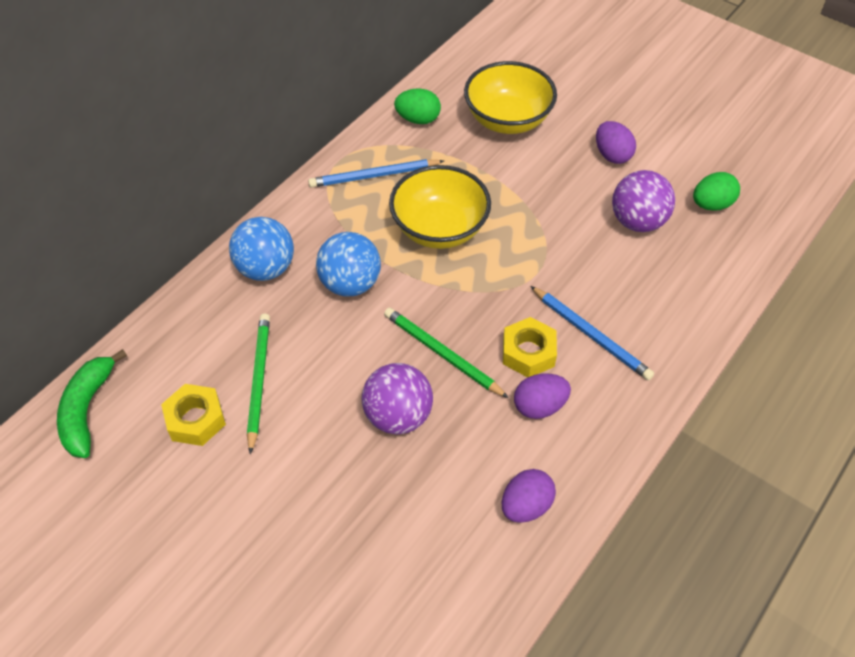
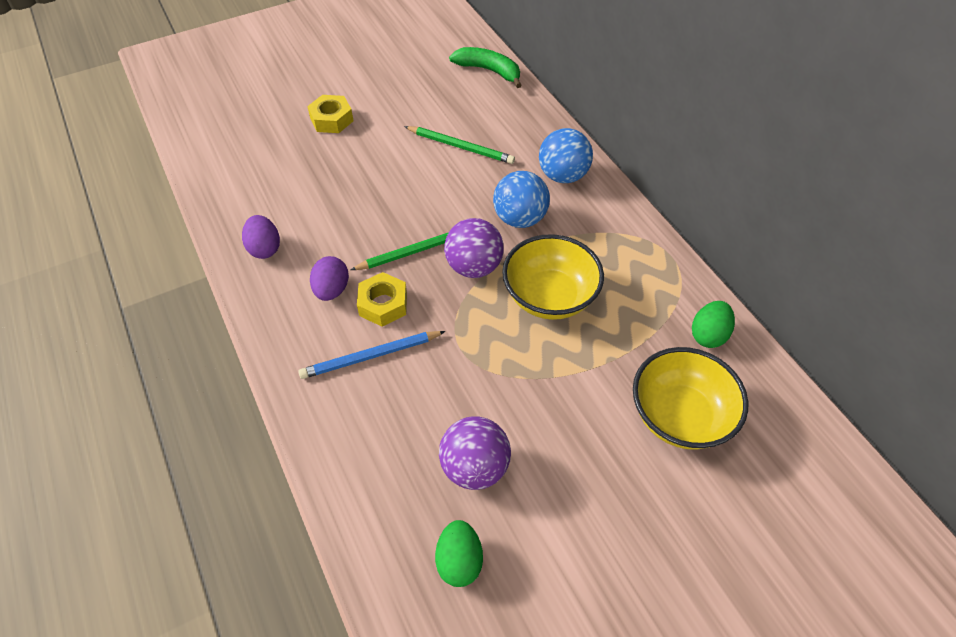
camera: 115 degrees right, 0 degrees up
yellow nut [161,384,226,446] -> yellow nut moved to [307,95,353,133]
blue pencil [308,159,444,188] -> none
purple ball [362,363,433,435] -> purple ball moved to [444,218,504,278]
purple egg [596,121,636,164] -> none

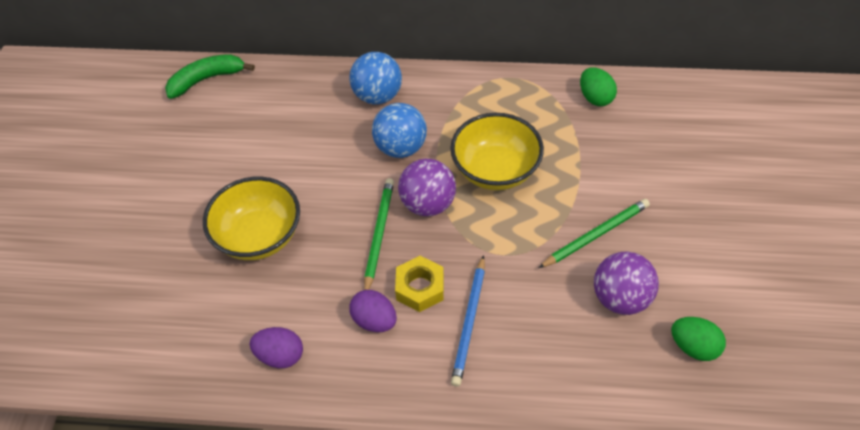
camera: 55 degrees left, 0 degrees up
yellow nut [307,95,353,133] -> none
green pencil [404,126,515,164] -> green pencil moved to [539,199,650,268]
yellow bowl [633,347,748,450] -> yellow bowl moved to [203,177,300,260]

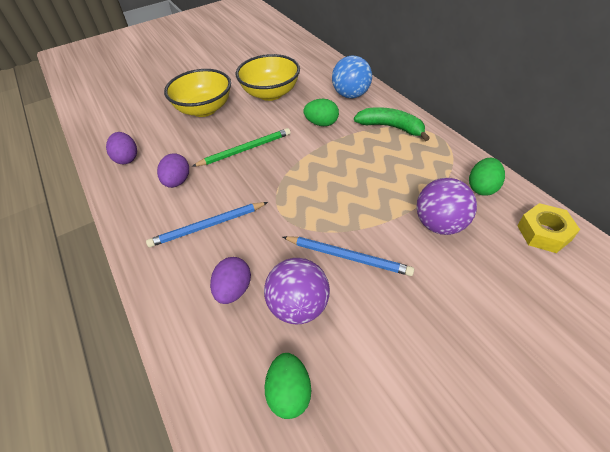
camera: 55 degrees right, 5 degrees down
green banana [165,54,255,99] -> green banana moved to [354,107,430,141]
blue ball [372,103,427,158] -> green egg [303,99,339,126]
yellow nut [395,256,444,312] -> yellow nut moved to [517,203,580,253]
purple ball [398,159,456,216] -> purple ball moved to [416,178,477,235]
yellow bowl [450,113,544,190] -> yellow bowl moved to [236,54,300,101]
green pencil [539,199,650,268] -> blue pencil [283,236,414,276]
none -> purple egg [210,257,251,304]

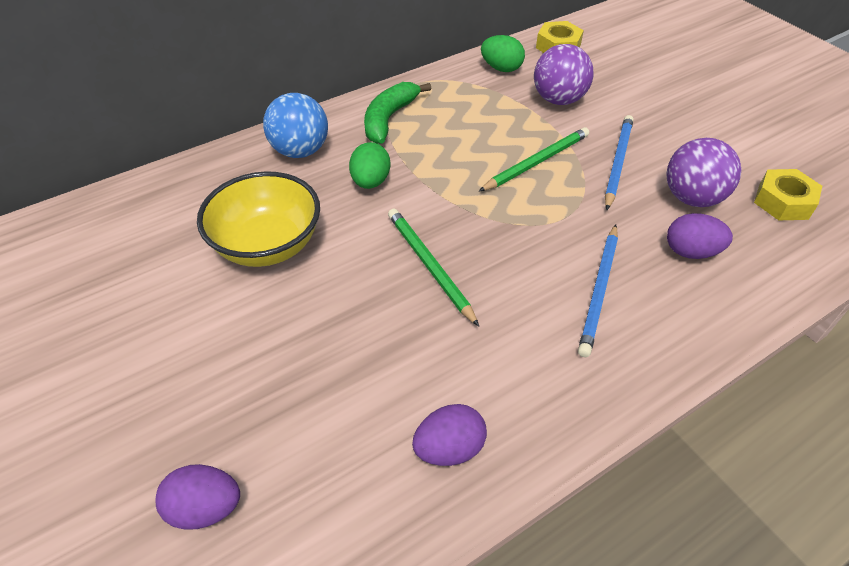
camera: 95 degrees left, 0 degrees up
blue pencil [146,202,268,247] -> blue pencil turned 45 degrees clockwise [578,224,618,357]
purple egg [157,153,189,188] -> purple egg moved to [155,464,240,530]
yellow bowl [164,69,231,117] -> none
green egg [264,353,311,419] -> yellow nut [754,169,822,220]
none -> green pencil [479,127,589,191]

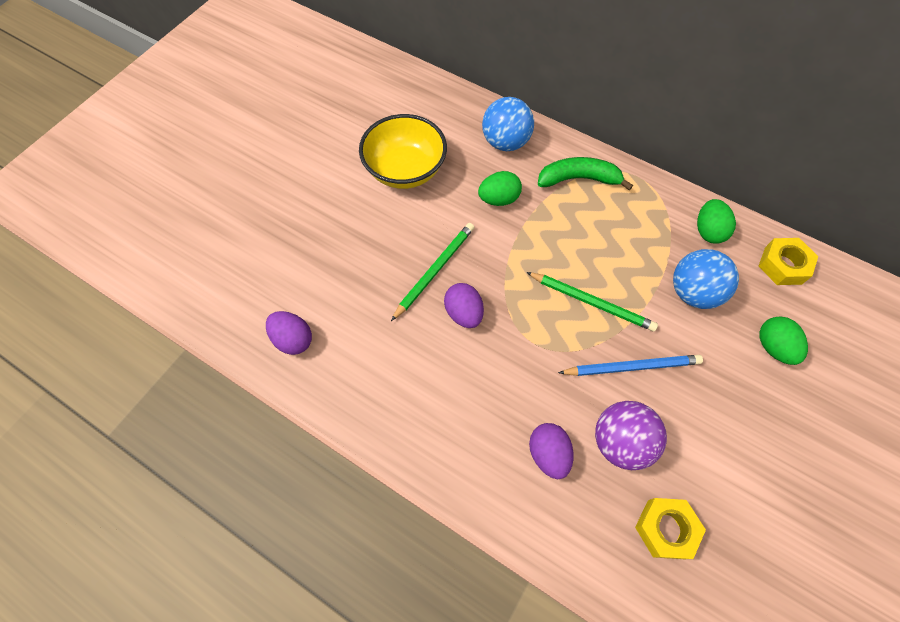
camera: 65 degrees right, 15 degrees up
purple egg [155,464,240,530] -> purple egg moved to [444,283,484,328]
purple ball [534,44,593,105] -> blue ball [673,249,739,309]
blue pencil [578,224,618,357] -> none
none -> green egg [759,316,808,365]

